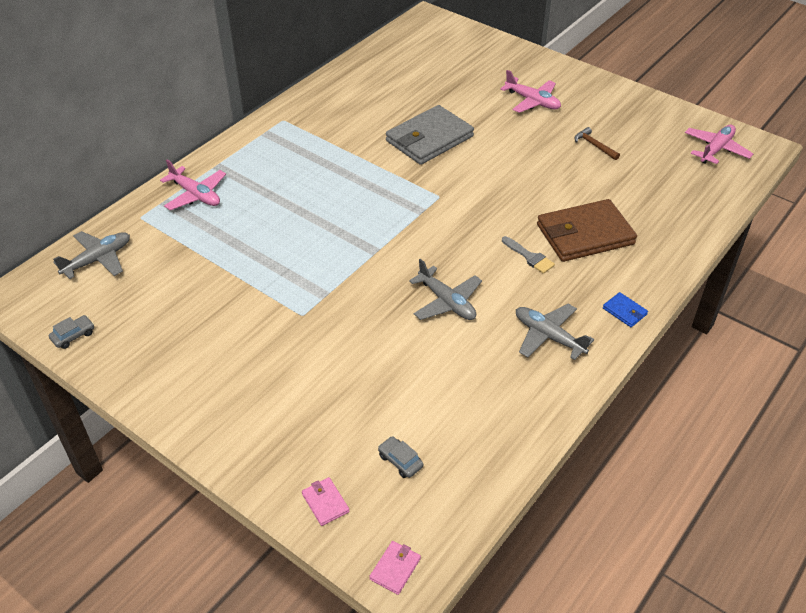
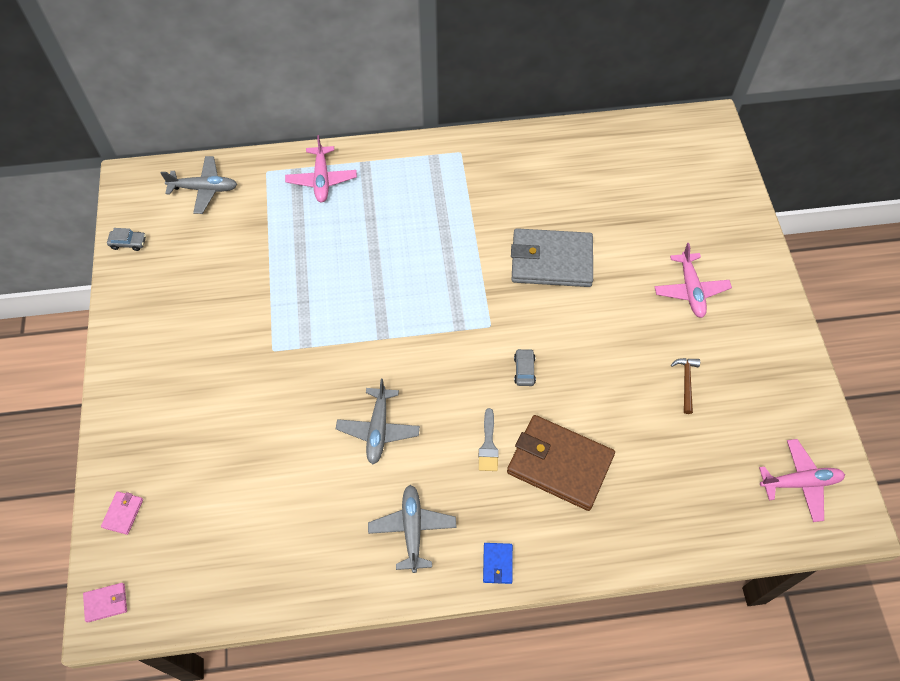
camera: 45 degrees right, 15 degrees up
grey car [378,436,423,478] -> grey car moved to [514,349,536,386]

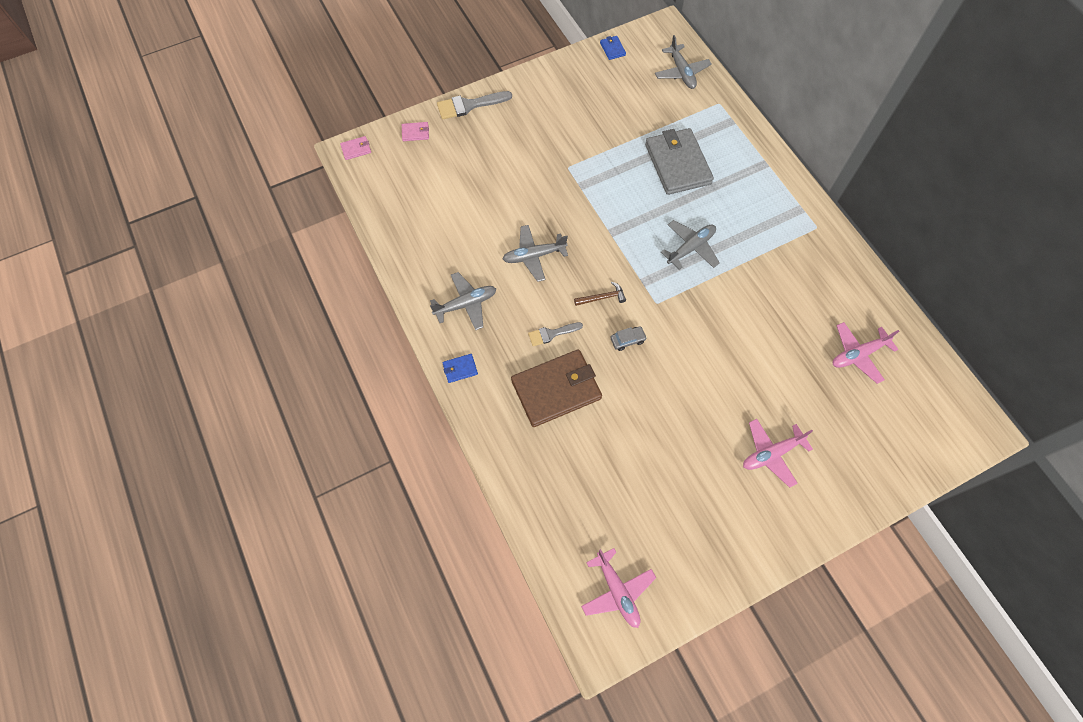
camera: 70 degrees right, 5 degrees up
pink wallet [83,583,127,623] -> pink wallet turned 75 degrees counterclockwise [340,136,371,160]
grey car [107,228,146,251] -> blue wallet [600,36,626,60]
pink plane [285,135,357,202] -> pink plane moved to [833,322,899,384]
brown wallet [507,415,615,511] -> brown wallet turned 60 degrees clockwise [511,349,602,427]
grey wallet [511,228,593,287] -> grey wallet moved to [645,128,714,195]
brown hammer [671,358,700,414] -> brown hammer moved to [574,282,626,306]
none -> grey brush [437,91,512,119]
none -> grey plane [661,220,720,270]

